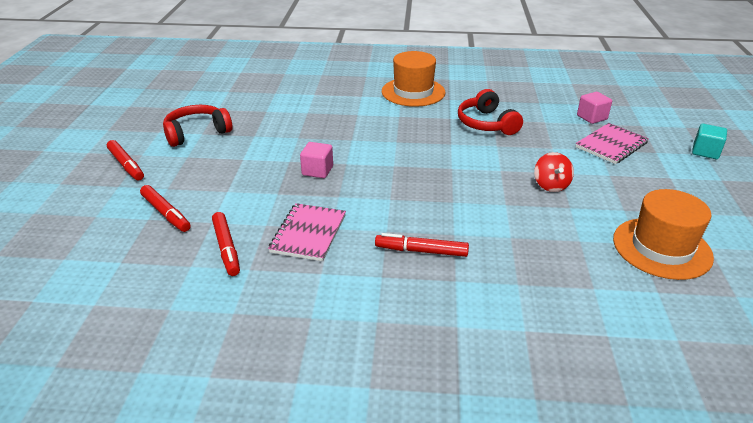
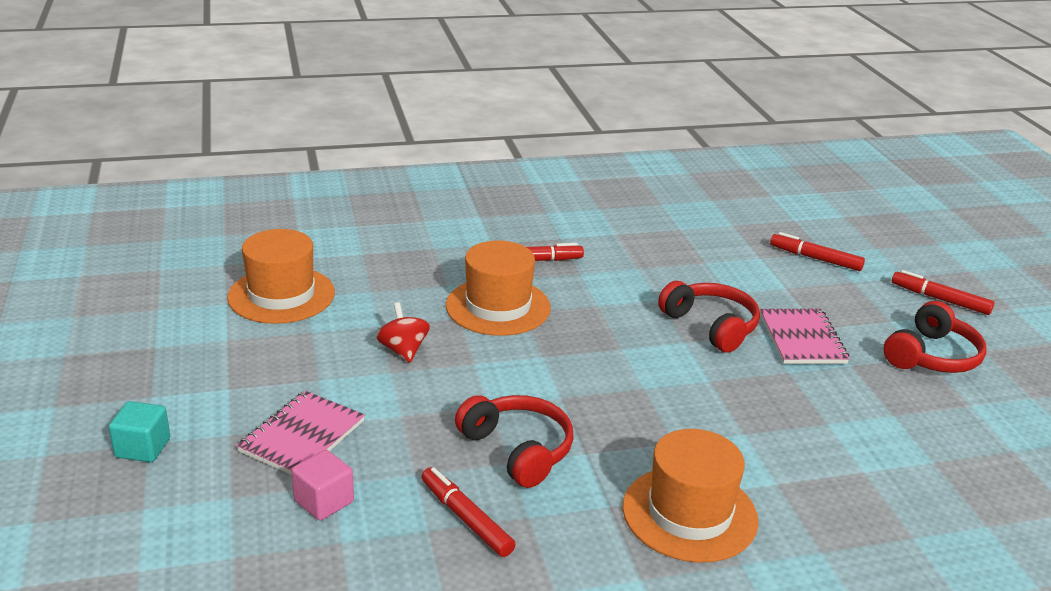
camera: 160 degrees right, 5 degrees down
red marker [212,212,240,276] -> red marker moved to [422,467,516,557]
pink notebook [268,203,346,261] -> pink notebook moved to [760,309,850,364]
pink cube [300,142,333,178] -> red headphones [658,281,760,353]
none -> orange hat [446,241,551,336]

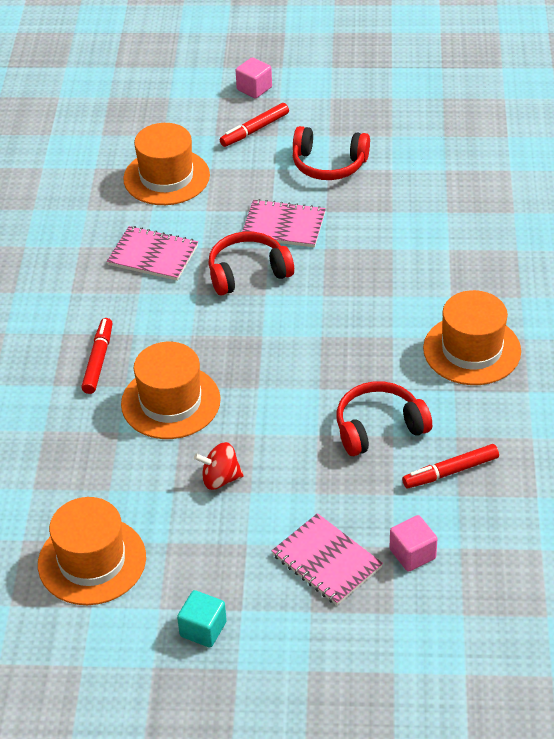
camera: 70 degrees left, 15 degrees up
turquoise cube [109,401,170,462] -> turquoise cube moved to [177,590,227,647]
red marker [770,232,865,271] -> orange hat [123,123,210,205]
red headphones [884,301,987,373] -> red headphones turned 135 degrees clockwise [293,126,370,180]
none -> pink notebook [107,226,198,281]
none -> pink cube [236,57,272,98]

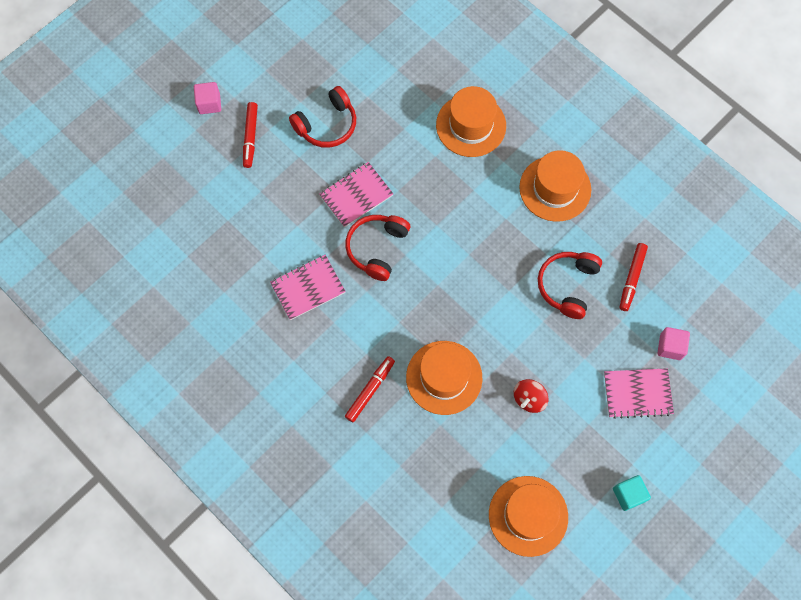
camera: 50 degrees left, 25 degrees up
red marker [81,318,113,394] -> red marker turned 75 degrees clockwise [345,356,395,422]
orange hat [123,123,210,205] -> orange hat moved to [436,86,506,157]

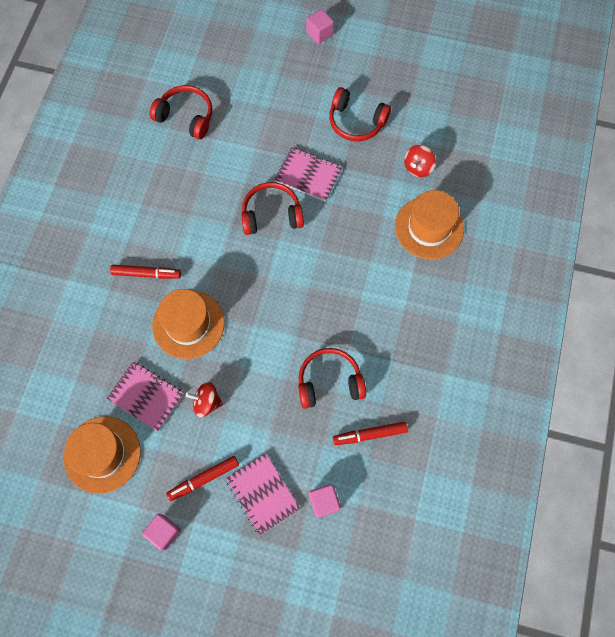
camera: 60 degrees right, 0 degrees up
red marker [243,102,258,168] -> red marker moved to [166,456,239,501]
pink notebook [270,255,346,320] -> pink notebook moved to [106,361,184,431]
orange hat [519,150,591,222] -> none
turquoise cube [613,475,651,511] -> pink cube [142,513,181,550]
none -> red headphones [149,85,213,140]
none -> red spinning top [404,145,436,177]

